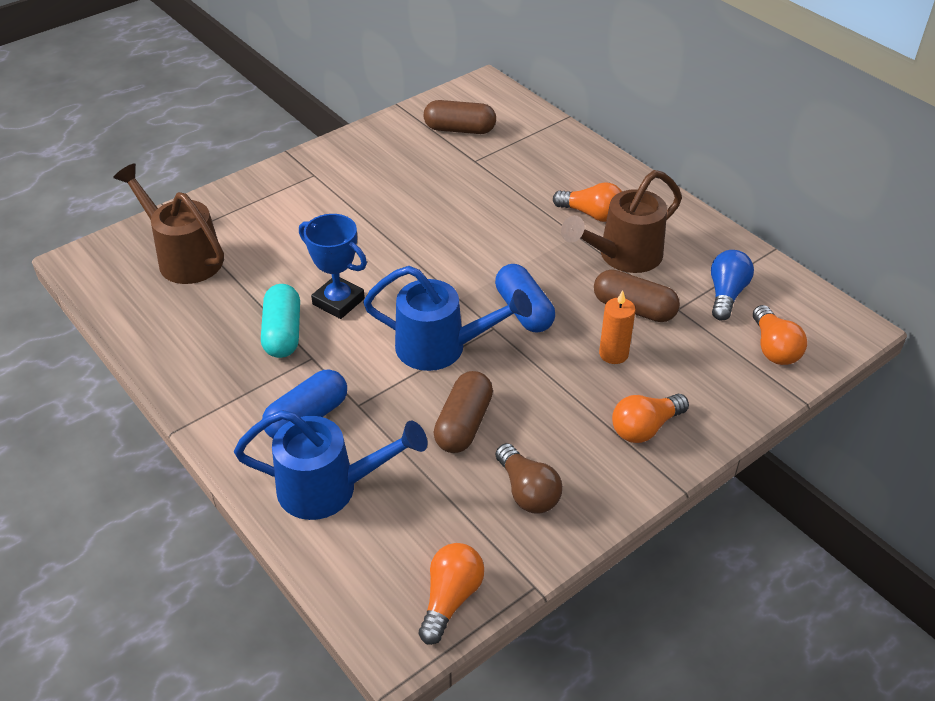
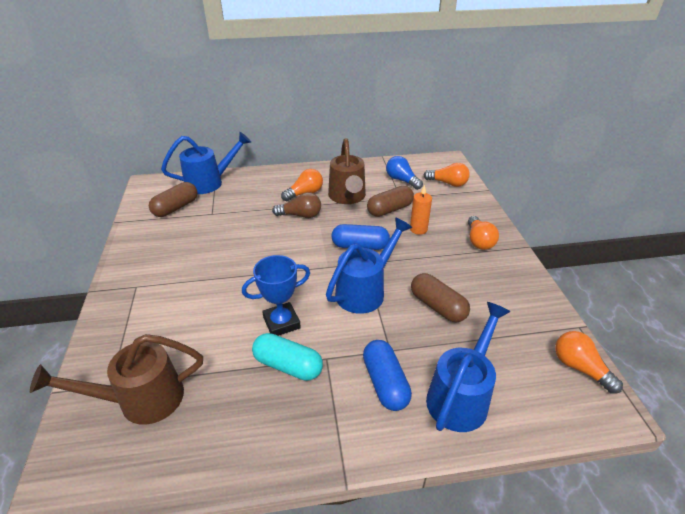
camera: 60 degrees left, 5 degrees down
brown light bulb [496,443,562,513] -> brown light bulb moved to [272,192,321,218]
none -> blue watering can [161,132,251,194]

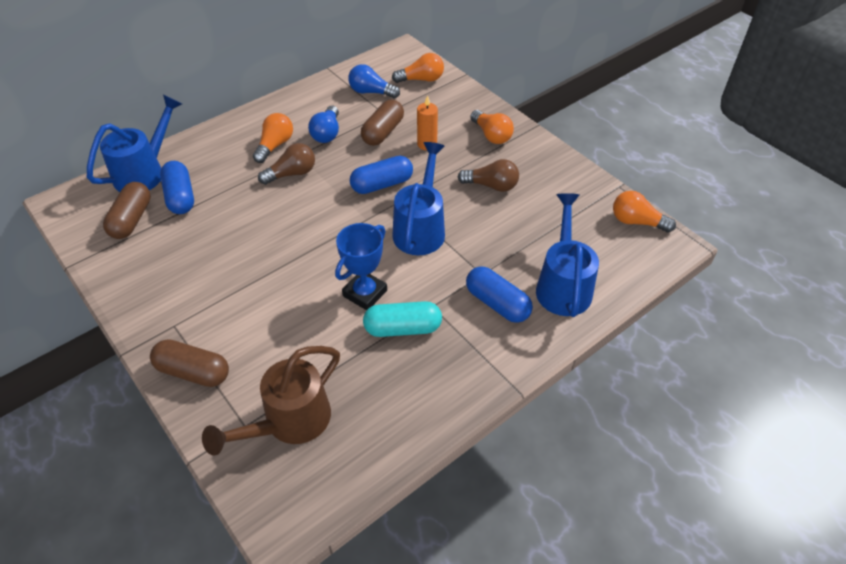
camera: 30 degrees left, 10 degrees up
brown watering can [328,138,366,204] -> blue light bulb [308,105,339,143]
brown capsule [411,273,470,323] -> brown capsule moved to [150,339,229,387]
none -> blue capsule [160,161,194,214]
none -> brown light bulb [458,159,519,192]

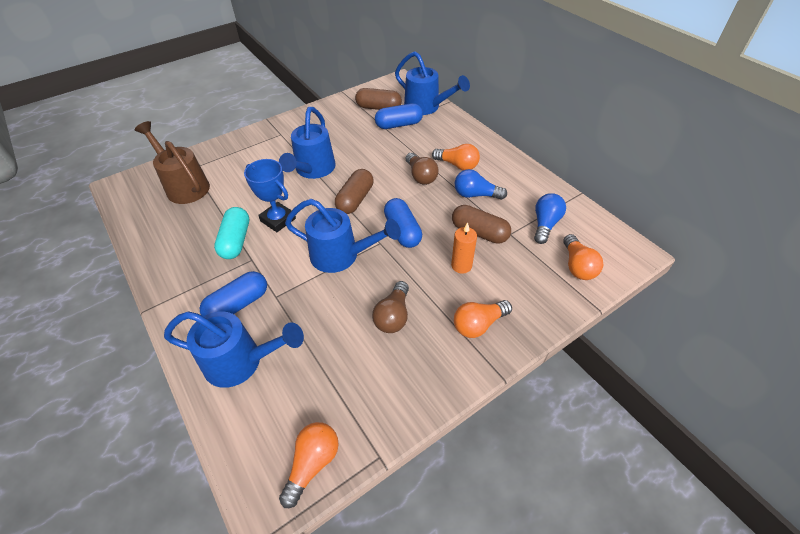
camera: 95 degrees right, 0 degrees up
brown capsule [150,339,229,387] -> brown capsule moved to [335,169,374,214]
none -> blue watering can [279,107,336,179]

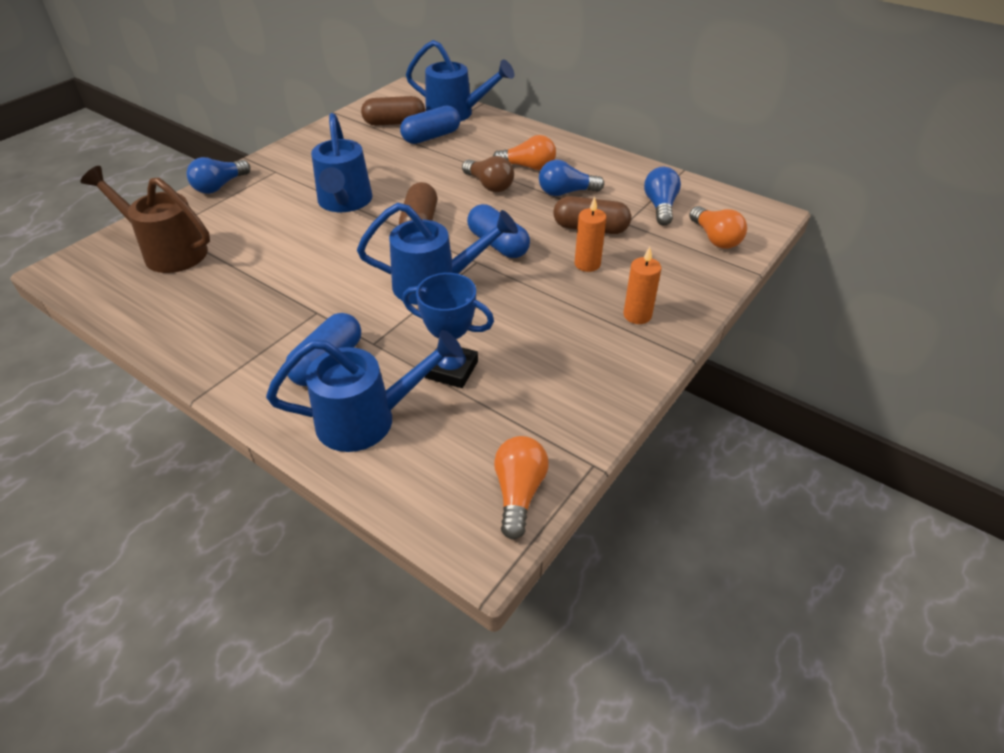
camera: 20 degrees left, 5 degrees down
turquoise capsule [214,207,249,259] -> none
blue trophy [244,159,296,232] -> blue trophy moved to [402,273,494,388]
brown light bulb [372,281,409,333] -> none
orange light bulb [454,300,512,338] -> orange candle [624,247,661,324]
none -> blue light bulb [186,157,250,194]

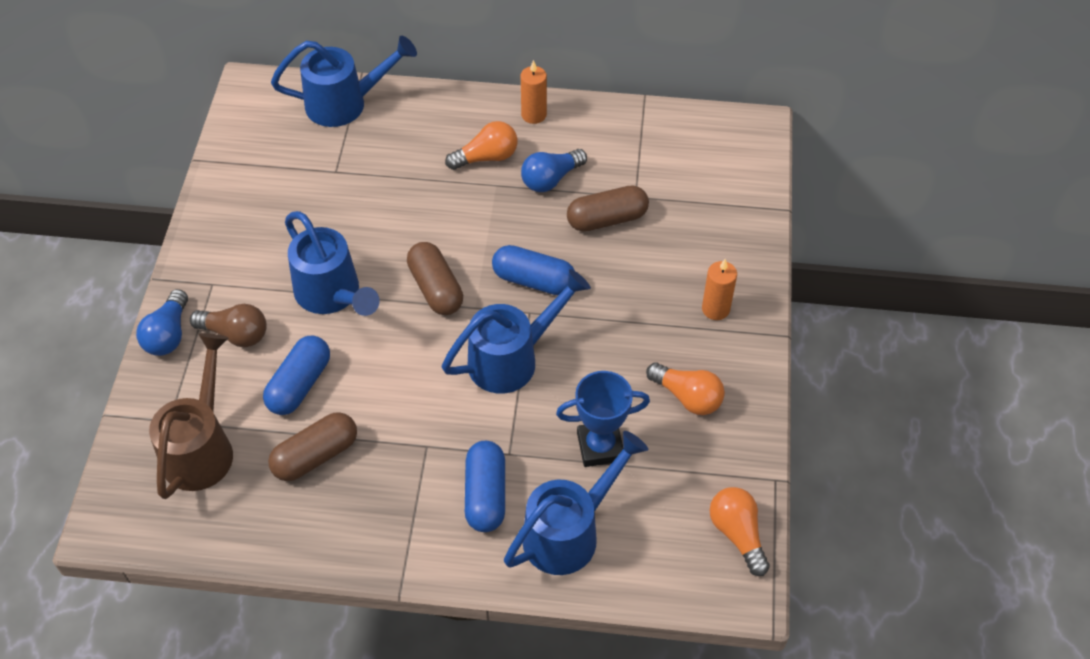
camera: 30 degrees left, 10 degrees up
brown watering can [81,166,210,273] -> brown watering can turned 105 degrees clockwise [149,333,233,499]
brown capsule [361,96,425,126] -> brown capsule moved to [268,412,357,481]
blue capsule [400,105,460,144] -> blue capsule moved to [263,336,330,415]
brown light bulb [462,156,514,192] -> brown light bulb moved to [190,304,267,347]
orange candle [575,197,606,272] -> orange candle moved to [521,60,547,124]
blue light bulb [644,167,681,225] -> none
orange light bulb [689,206,747,249] -> orange light bulb moved to [646,363,725,415]

